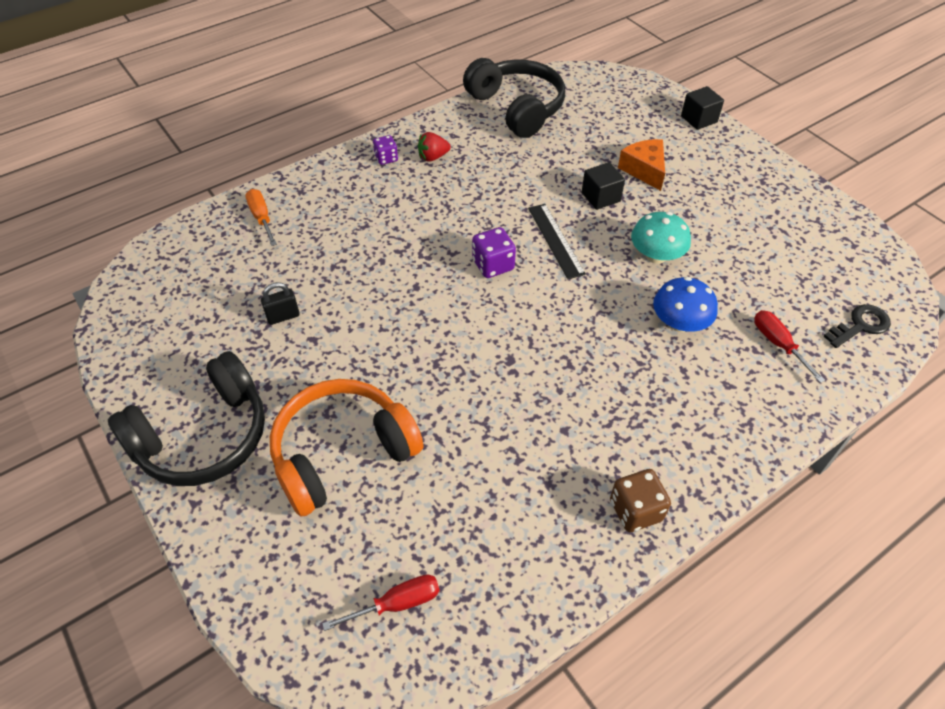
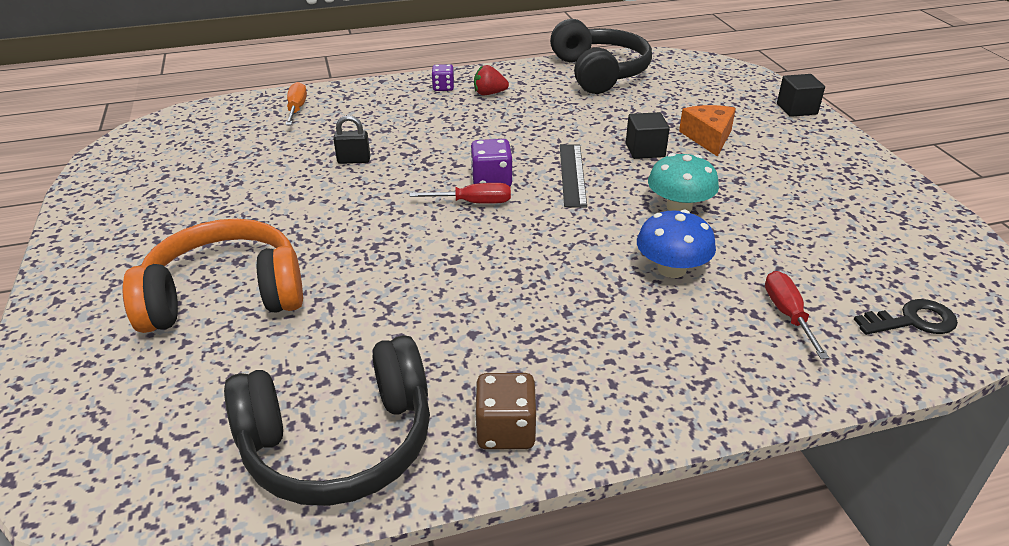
camera: 20 degrees right, 15 degrees down
black headphones [108,351,265,486] -> black headphones moved to [224,335,430,506]
black padlock [261,282,300,325] -> black padlock moved to [333,115,370,164]
red screwdriver [322,574,440,631] -> red screwdriver moved to [410,183,511,204]

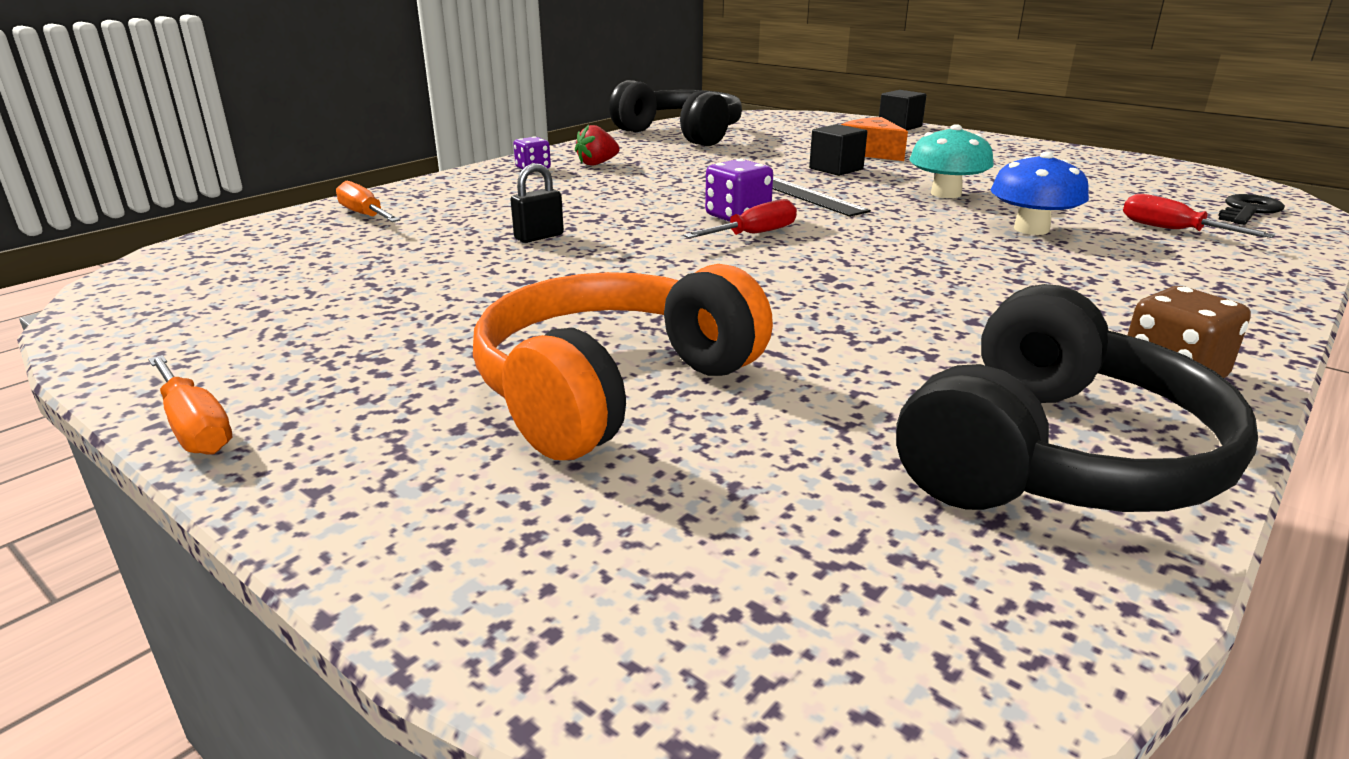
camera: 35 degrees left, 10 degrees down
none -> orange screwdriver [148,355,232,454]

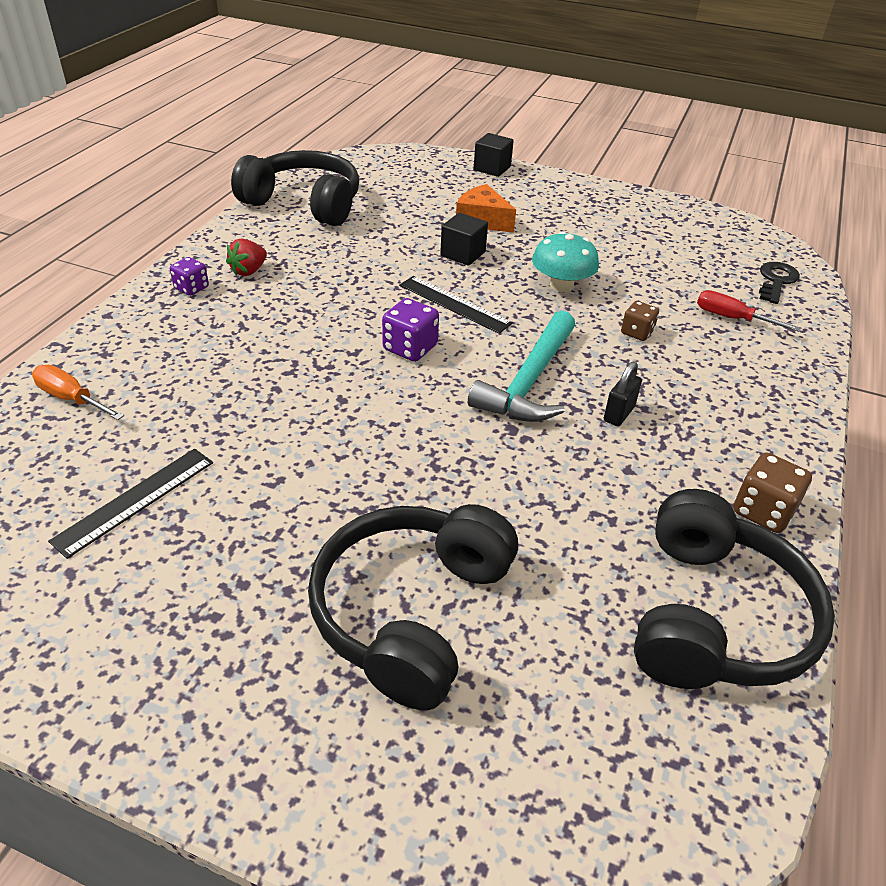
camera: 20 degrees left, 15 degrees up
orange screwdriver [148,355,232,454] -> none
orange headphones [473,264,773,460] -> black headphones [308,504,518,710]
black padlock [511,163,564,243] -> black padlock moved to [604,362,642,426]
red screwdriver [683,199,797,238] -> none
blue mushroom [991,152,1089,235] -> brown dice [621,301,659,341]
none -> black ruler [48,449,213,559]
none -> turquoise hammer [468,311,575,422]

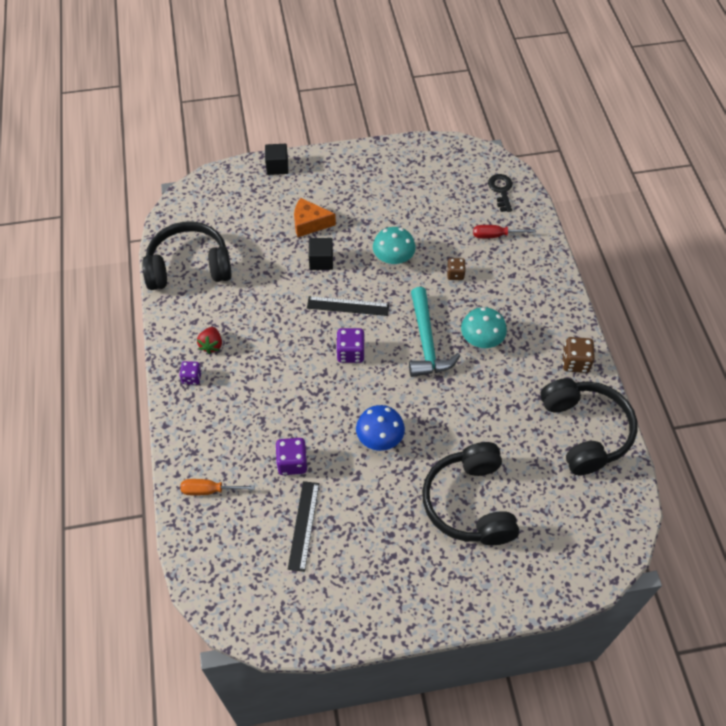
camera: 30 degrees left, 15 degrees up
black padlock [604,362,642,426] -> turquoise mushroom [461,307,507,348]
none -> purple dice [275,438,307,475]
none -> blue mushroom [356,405,405,451]

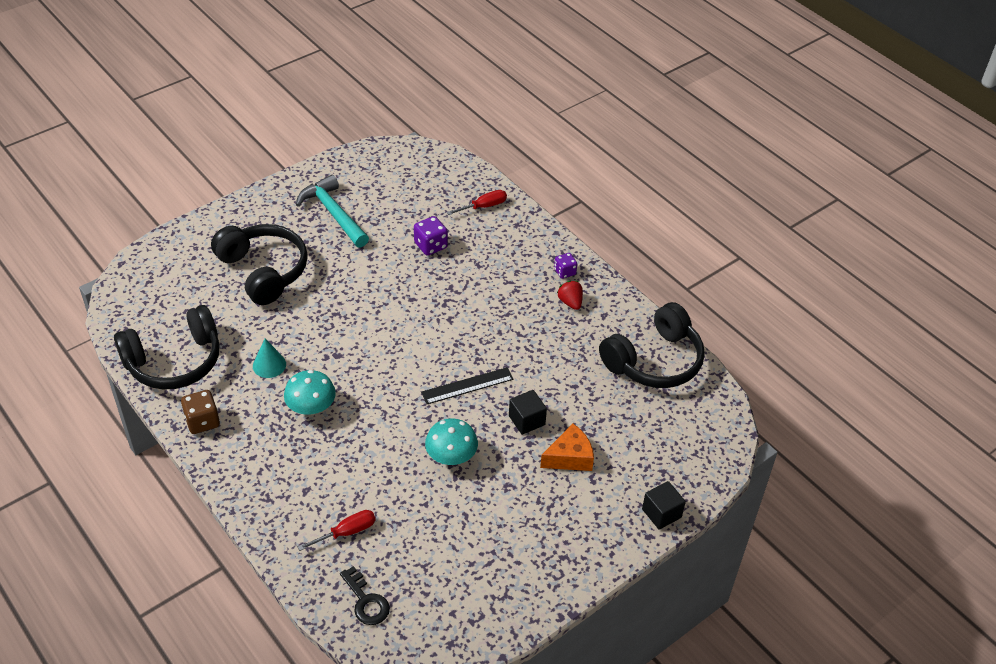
camera: 150 degrees right, 10 degrees down
orange screwdriver [180,479,255,495] -> red screwdriver [447,190,507,215]
black ruler [288,481,319,572] -> none
purple dice [336,328,365,363] -> none
blue mushroom [356,405,405,451] -> none
turquoise hammer [409,287,460,377] -> turquoise hammer moved to [296,175,369,248]
brown dice [447,258,466,280] -> none
black headphones [540,378,638,475] -> black headphones turned 75 degrees counterclockwise [114,305,220,390]
none -> turquoise cone [253,338,286,378]

